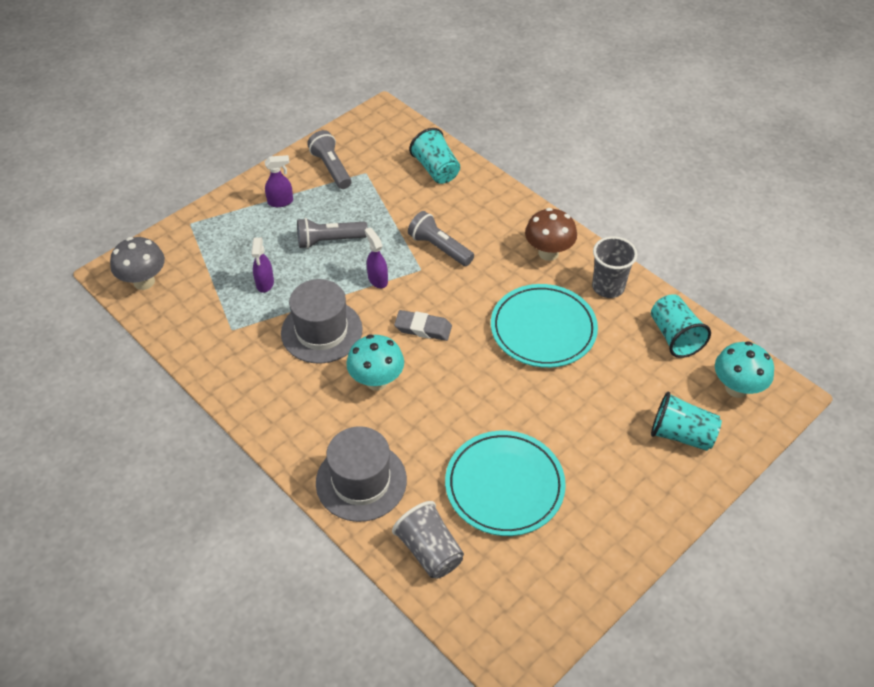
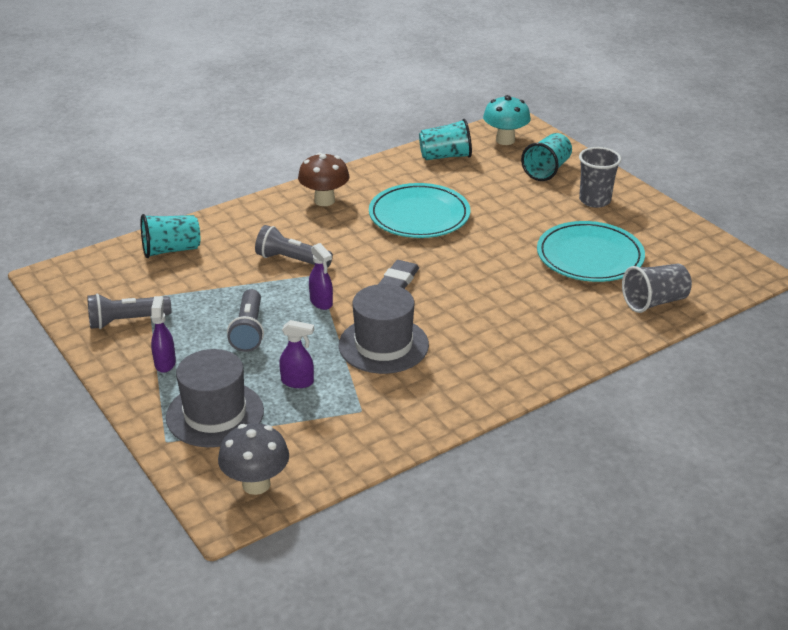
camera: 80 degrees left, 15 degrees down
grey hat [316,426,407,522] -> grey hat moved to [166,349,264,447]
turquoise mushroom [346,334,404,390] -> none
purple spray bottle [365,227,388,288] -> purple spray bottle turned 105 degrees counterclockwise [309,243,333,310]
grey flashlight [408,211,474,266] -> grey flashlight turned 60 degrees clockwise [255,225,333,268]
grey cup [592,236,638,298] -> grey cup moved to [579,147,621,208]

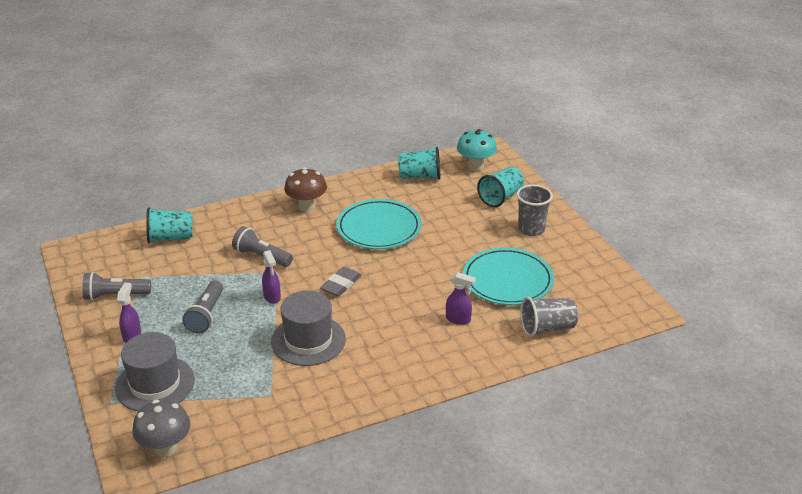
camera: 10 degrees right, 0 degrees up
purple spray bottle [279,320,314,388] -> purple spray bottle moved to [446,272,476,325]

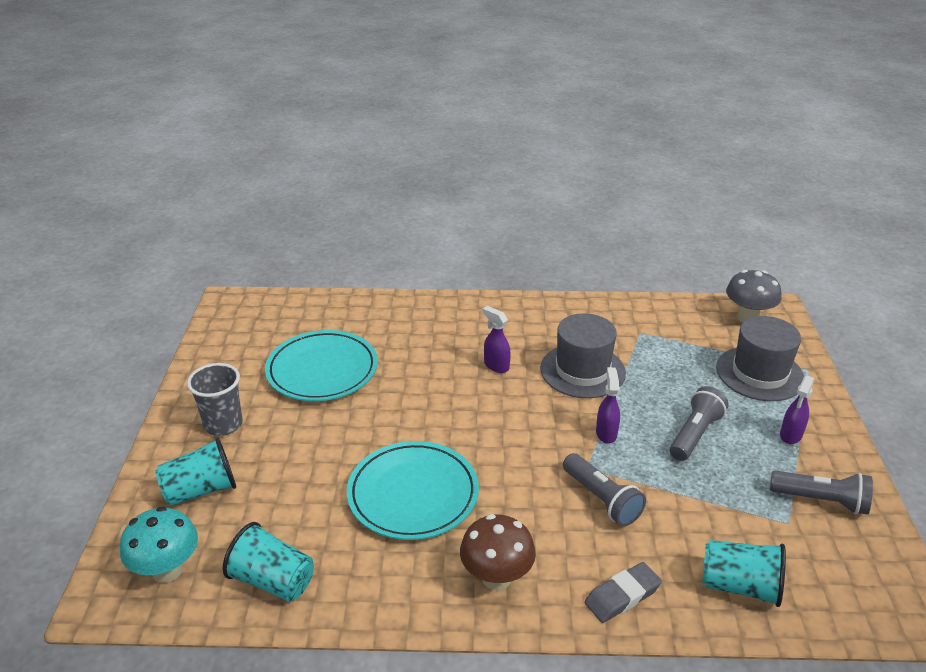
camera: 155 degrees left, 0 degrees up
grey eraser [320,267,362,296] -> grey eraser moved to [584,562,662,623]
purple spray bottle [446,272,476,325] -> purple spray bottle moved to [482,306,511,373]
grey cup [520,297,578,337] -> none

